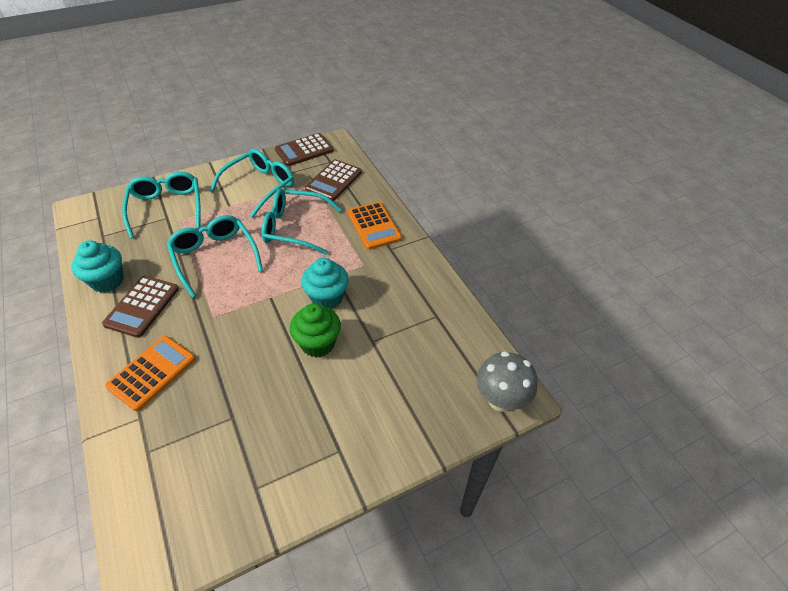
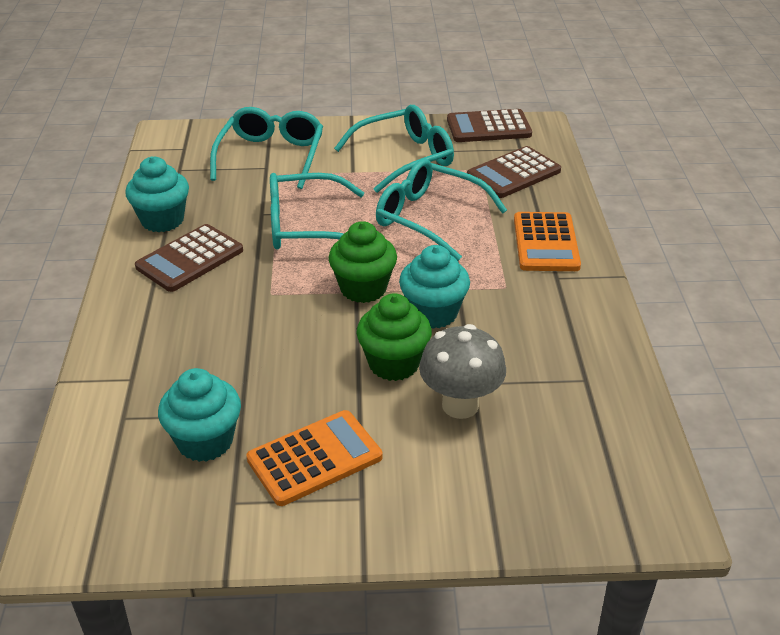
camera: 25 degrees right, 10 degrees down
orange calculator [105,336,195,411] -> orange calculator moved to [246,410,383,506]
turquoise glasses [167,215,263,298] -> turquoise glasses turned 90 degrees counterclockwise [270,173,364,250]
grey mushroom [476,351,538,412] -> grey mushroom moved to [419,324,506,419]
none -> turquoise cupcake [158,368,241,462]
none -> green cupcake [328,221,397,303]

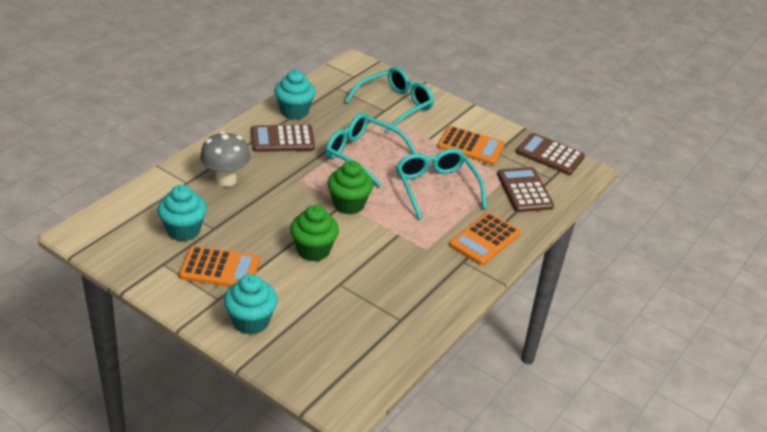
camera: 35 degrees right, 0 degrees up
turquoise glasses [334,105,454,193] -> orange calculator [437,126,505,165]
turquoise cupcake [399,245,470,329] -> turquoise cupcake moved to [224,274,278,335]
grey mushroom [419,324,506,419] -> grey mushroom moved to [200,131,250,187]
brown calculator [467,146,561,198] -> brown calculator turned 75 degrees clockwise [497,167,554,212]

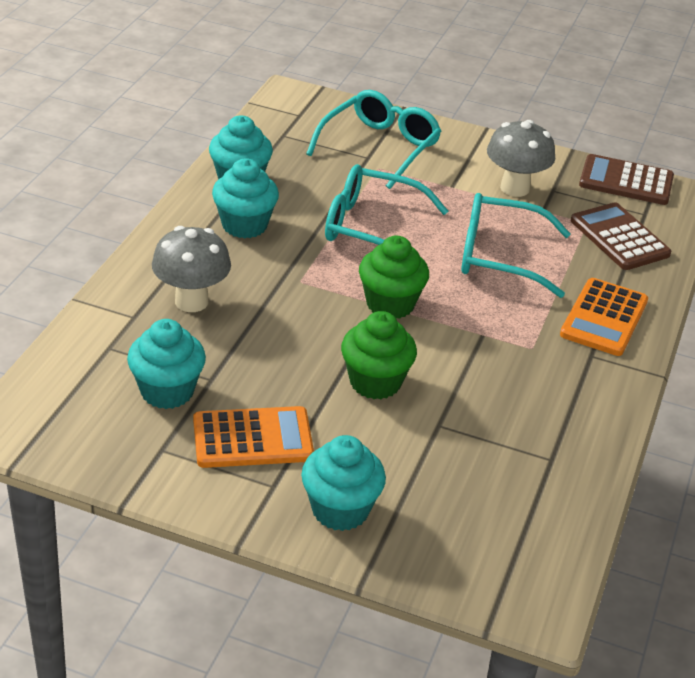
camera: 15 degrees left, 0 degrees up
brown calculator [251,124,315,152] -> turquoise cupcake [212,158,279,238]
turquoise glasses [396,149,487,220] -> turquoise glasses turned 45 degrees counterclockwise [461,193,571,298]
orange calculator [437,126,505,165] -> grey mushroom [487,120,555,197]

